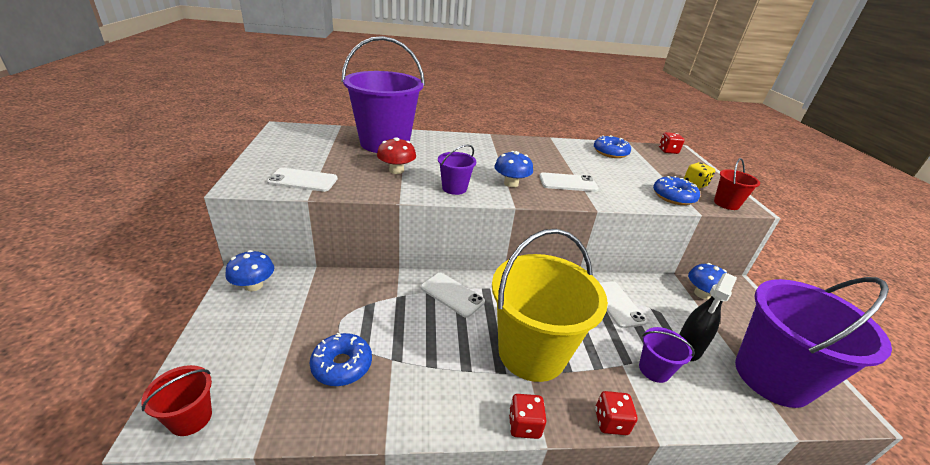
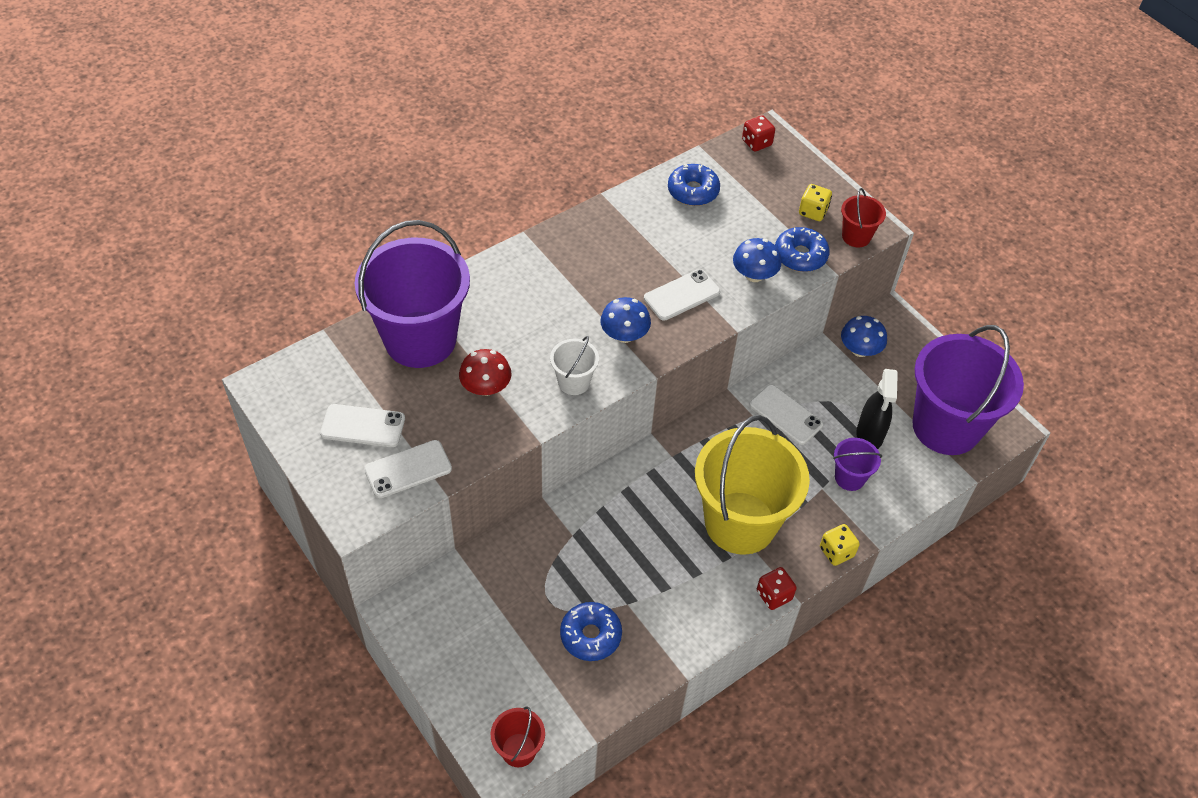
camera: 30 degrees left, 20 degrees up
blue mushroom [226,250,274,291] -> blue mushroom moved to [733,238,781,282]
white phone [421,273,485,318] -> white phone moved to [320,404,405,447]
purple bucket [438,145,476,195] -> white bucket [550,336,599,395]
red dice [595,391,638,435] -> yellow dice [820,524,860,566]

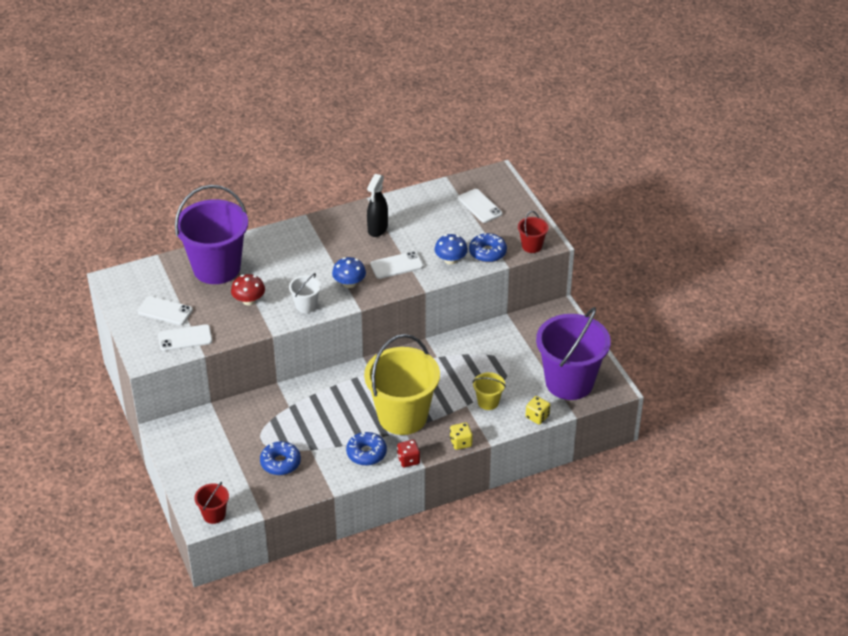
camera: 15 degrees right, 10 degrees down
blue donut [668,164,720,206] -> blue donut moved to [346,431,387,466]
red dice [742,115,775,152] -> none
white phone [750,385,823,445] -> white phone moved to [458,189,502,223]
yellow dice [799,184,832,221] -> yellow dice moved to [526,396,551,425]
purple bucket [833,438,882,491] -> yellow bucket [473,372,506,410]
blue mushroom [841,316,887,357] -> none
black spray bottle [856,369,898,449] -> black spray bottle moved to [367,174,388,237]

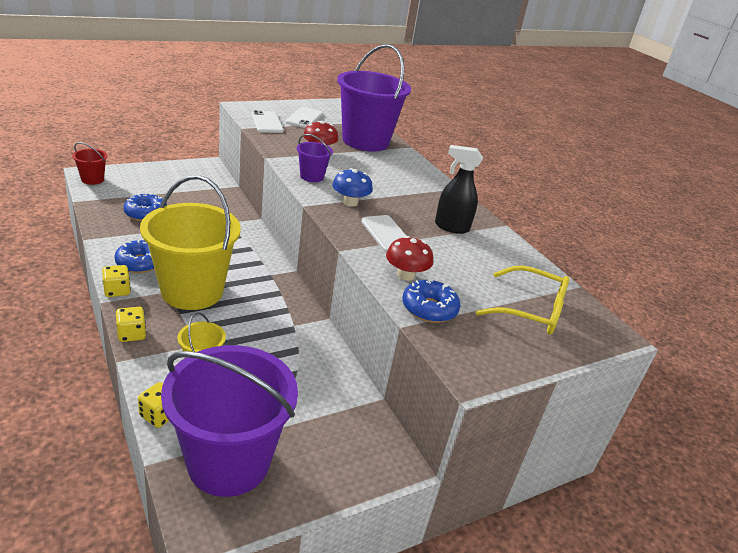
camera: 80 degrees right, 10 degrees down
white bucket [289,273,321,313] -> purple bucket [297,134,333,182]
red dice [397,440,420,467] -> yellow dice [102,265,131,297]
blue mushroom [434,234,468,265] -> red mushroom [386,236,433,281]
white phone [458,189,502,223] -> yellow glasses [476,265,569,335]
red bucket [518,211,549,253] -> none

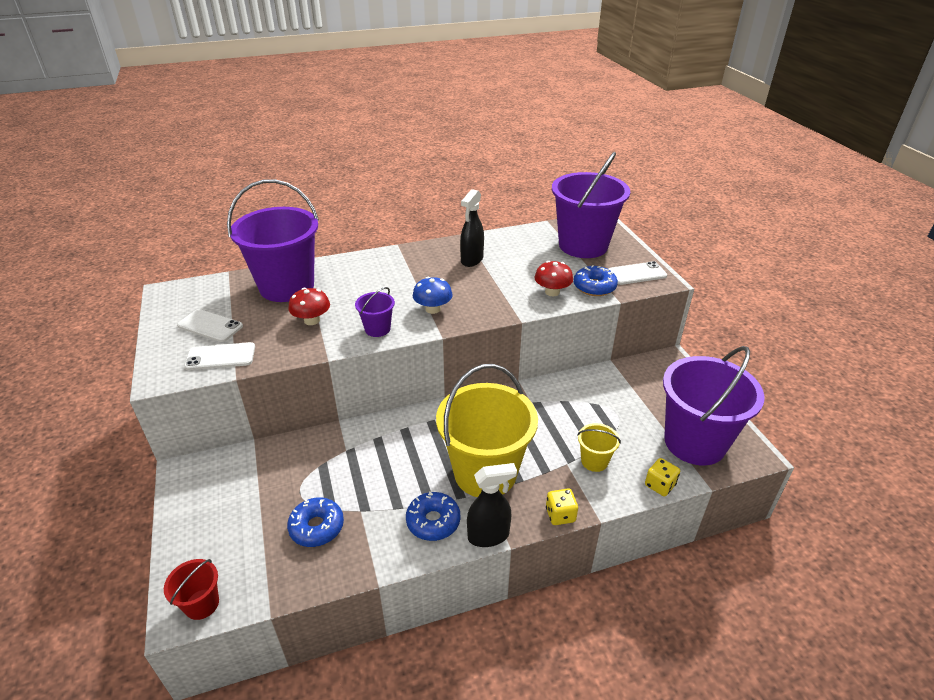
camera: 75 degrees left, 5 degrees up
yellow dice [102,265,131,297] -> black spray bottle [467,463,517,547]
white phone [361,215,406,253] -> white phone moved to [609,261,667,285]
yellow glasses [476,265,569,335] -> purple bucket [552,152,630,258]

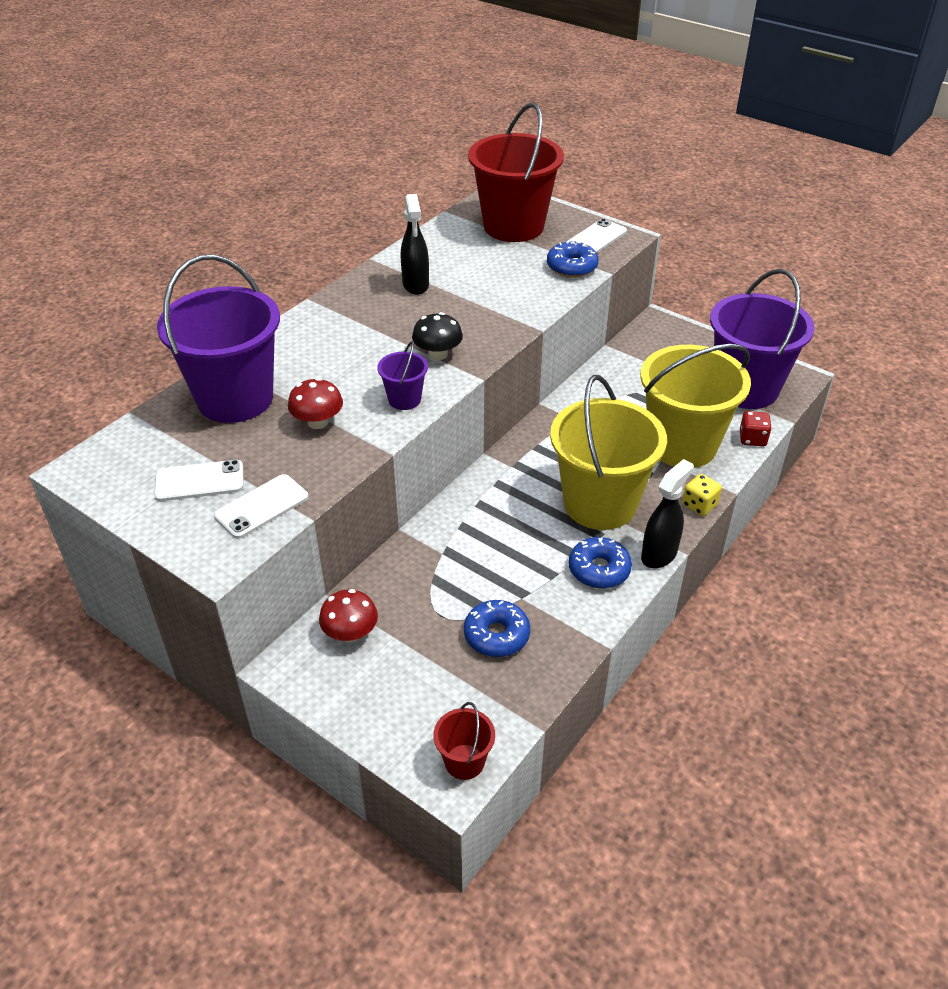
camera: 35 degrees left, 5 degrees up
blue mushroom [413,277,453,314] -> black mushroom [412,312,463,360]
red mushroom [535,261,573,296] -> red mushroom moved to [319,589,378,642]
purple bucket [552,152,630,258] -> red bucket [468,103,564,242]
yellow bucket [577,423,621,472] -> yellow bucket [640,344,751,468], size x2.30
yellow dice [645,458,680,496] -> red dice [740,411,772,446]

